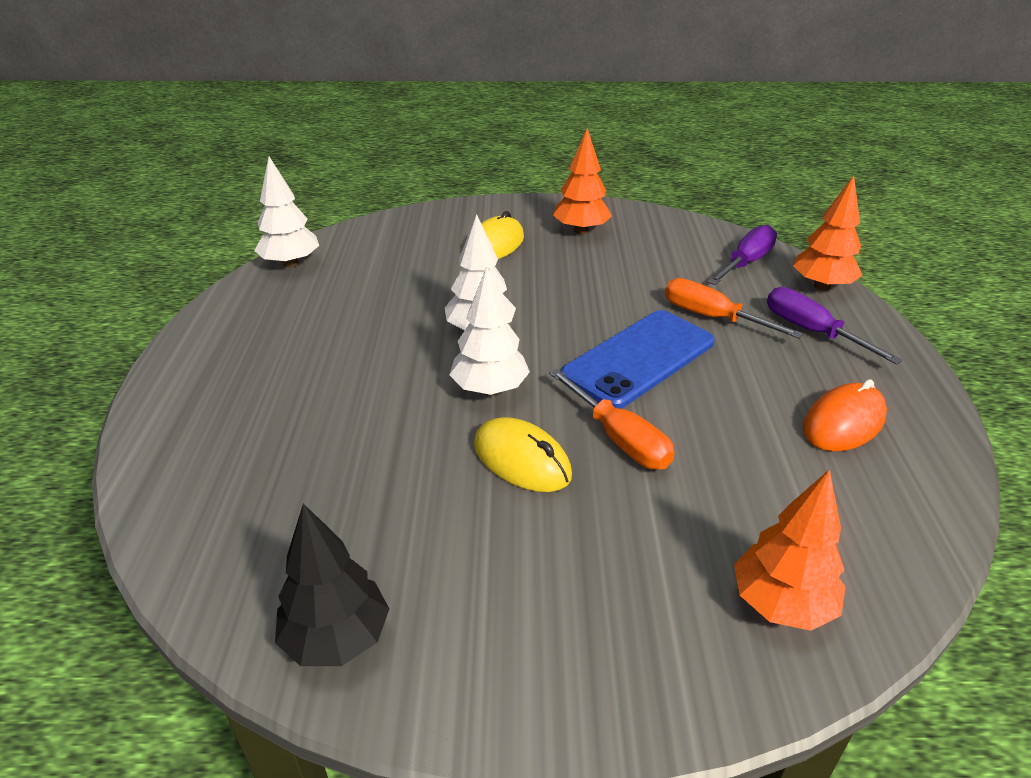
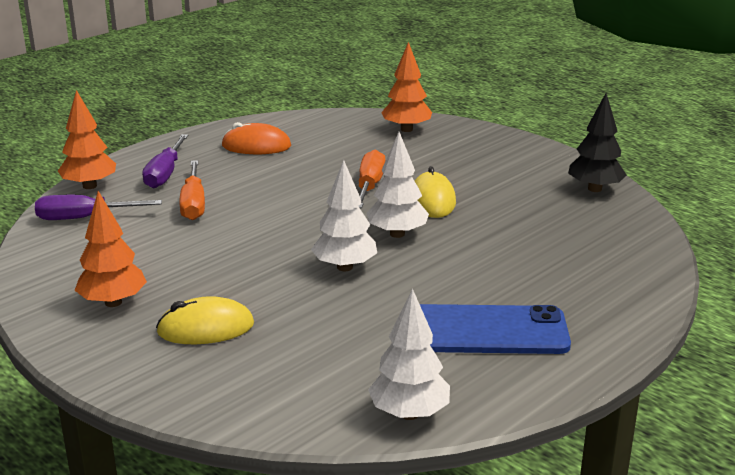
camera: 135 degrees left, 10 degrees down
blue phone [561,310,714,409] -> blue phone moved to [420,304,571,354]

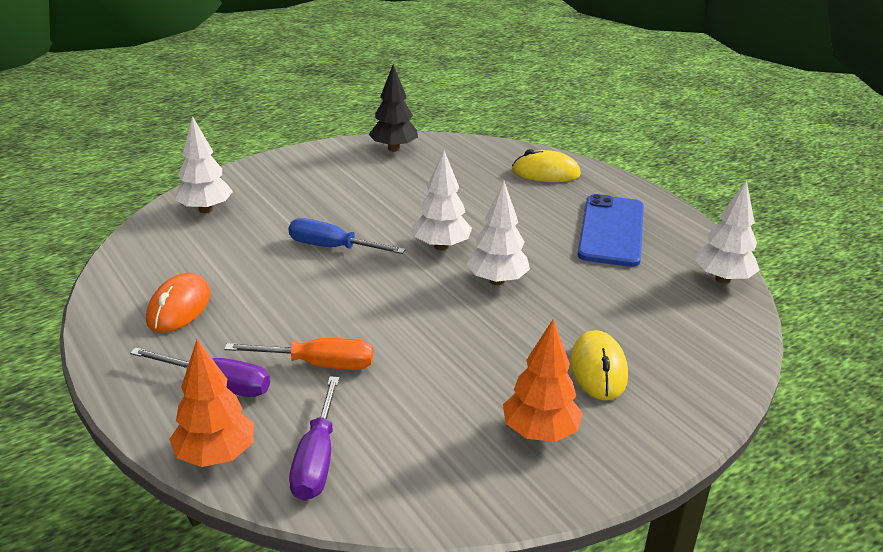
camera: 80 degrees left, 5 degrees up
orange screwdriver [359,150,386,208] -> blue screwdriver [289,218,406,254]
orange tree [381,42,432,132] -> white tree [175,116,233,213]
yellow mouse [415,166,456,218] -> yellow mouse moved to [512,149,581,182]

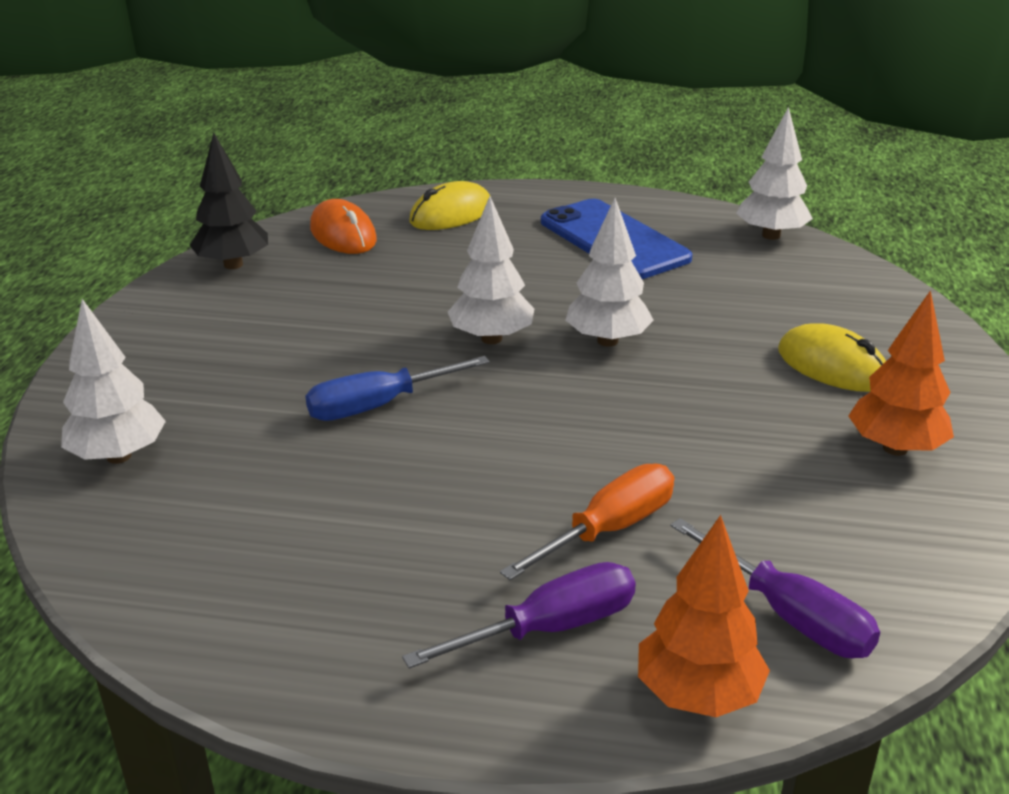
camera: 45 degrees left, 0 degrees up
orange mouse [146,273,211,333] -> orange mouse moved to [310,199,377,254]

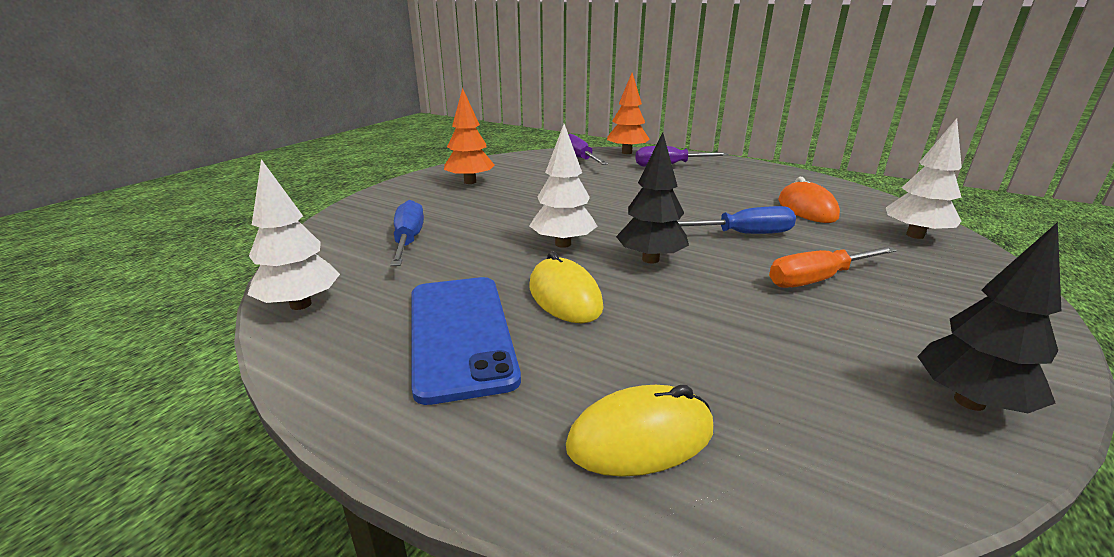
camera: 160 degrees left, 5 degrees down
orange mouse [310,199,377,254] -> orange mouse moved to [778,177,840,223]
white tree [448,196,534,344] -> black tree [616,133,689,263]
orange screwdriver [500,463,674,580] -> orange screwdriver moved to [769,246,897,288]
yellow mouse [778,323,886,392] -> yellow mouse moved to [529,251,603,323]
none -> blue screwdriver [390,200,424,266]

